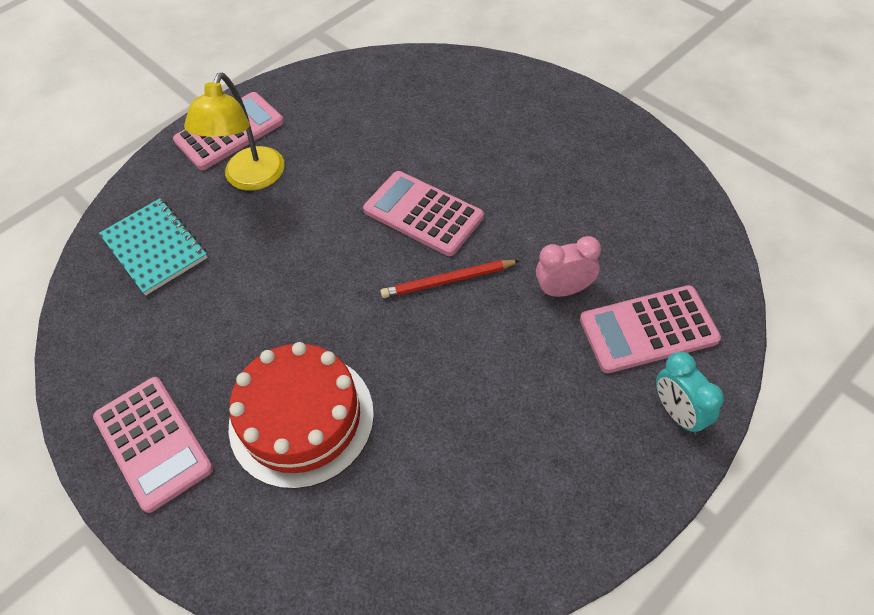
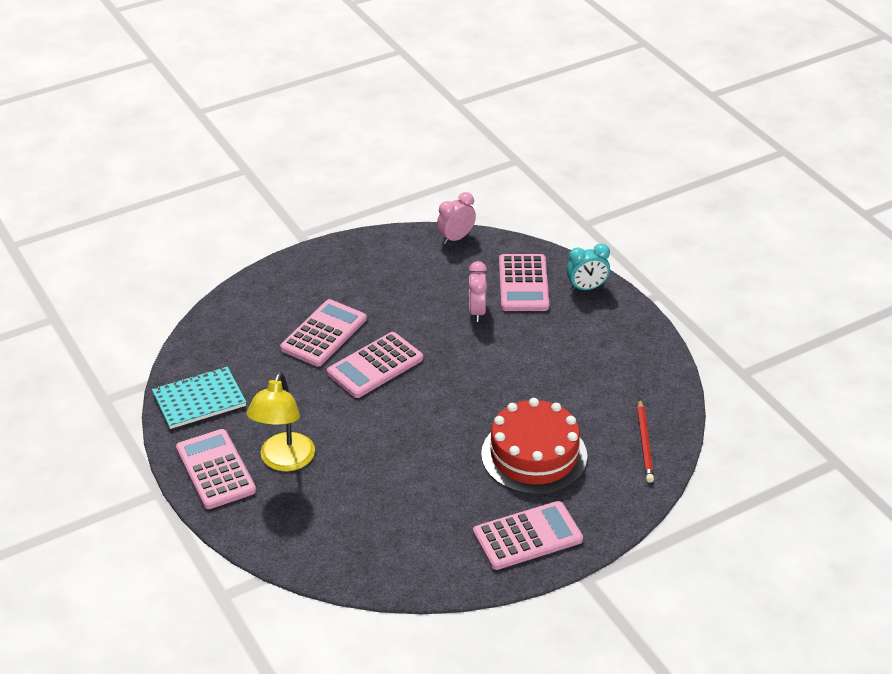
camera: 80 degrees left, 15 degrees down
turquoise notebook [99,198,208,295] -> turquoise notebook moved to [152,367,246,429]
yellow lamp [184,72,285,191] -> yellow lamp turned 75 degrees clockwise [247,372,315,471]
red pencil [380,260,520,298] -> red pencil moved to [637,399,654,483]
none -> pink calculator [280,299,367,367]
none -> pink clock [437,192,476,244]

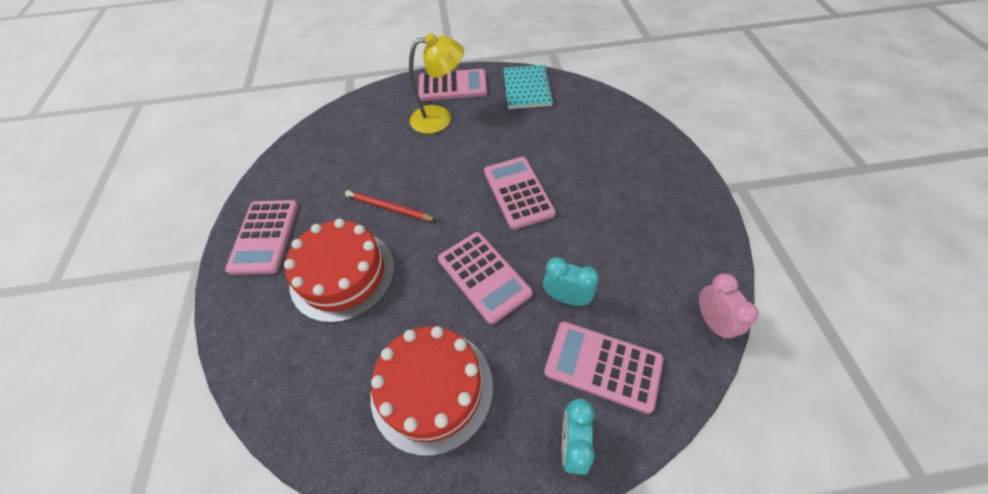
camera: 115 degrees right, 15 degrees up
yellow lamp [247,372,315,471] -> yellow lamp turned 135 degrees clockwise [409,33,464,134]
pink calculator [280,299,367,367] -> pink calculator moved to [438,232,533,324]
pink clock [469,261,487,322] -> turquoise clock [543,257,599,306]
red pencil [637,399,654,483] -> red pencil moved to [345,190,437,221]
none -> red cake [371,326,493,456]

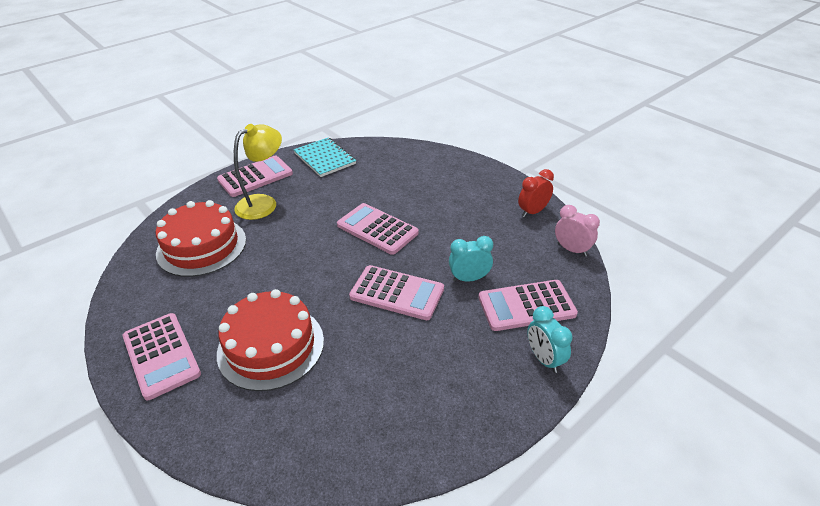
camera: 35 degrees left, 15 degrees down
red pencil [345,190,437,221] -> none
red cake [371,326,493,456] -> red cake moved to [156,200,246,277]
none -> red clock [518,169,554,218]

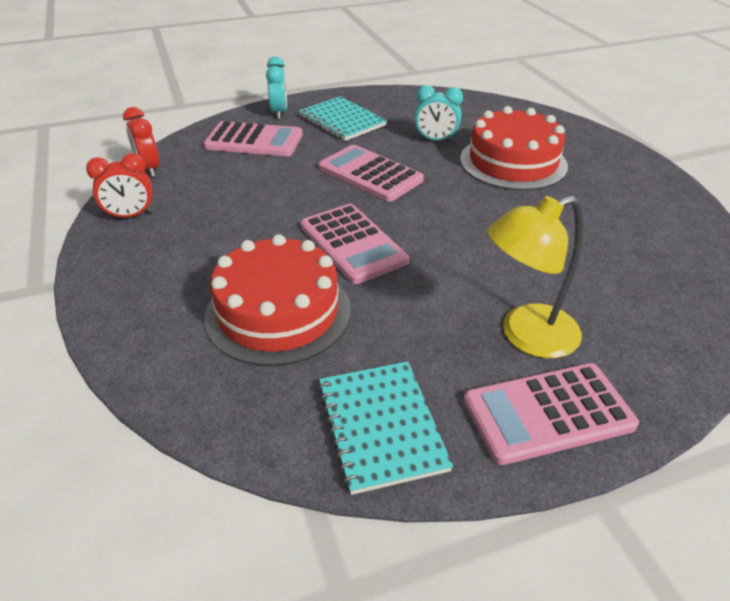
camera: 160 degrees left, 0 degrees up
pink calculator [123,313,201,400] -> none
red cake [156,200,246,277] -> red cake moved to [204,234,351,366]
turquoise clock [449,236,493,282] -> turquoise clock moved to [414,85,463,142]
pink clock [555,205,600,257] -> red clock [123,107,160,177]
none -> turquoise notebook [299,96,387,141]

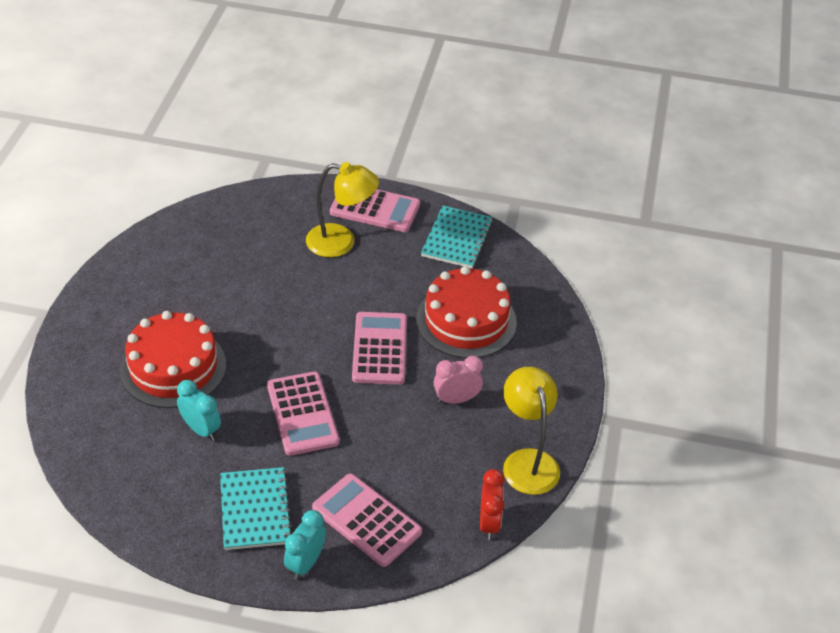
camera: 150 degrees left, 5 degrees up
red clock [86,153,153,219] -> yellow lamp [503,367,560,495]
none -> pink clock [434,356,483,404]

